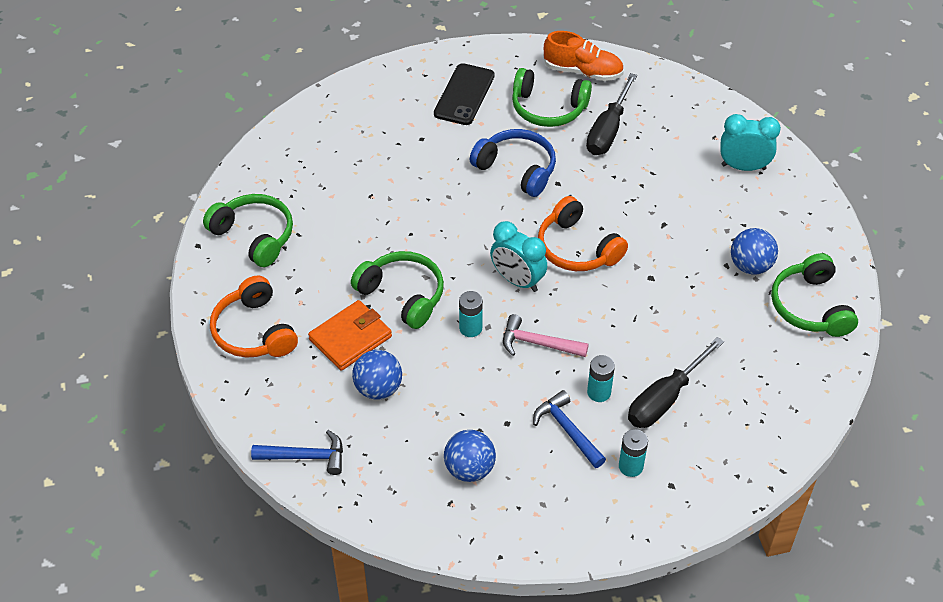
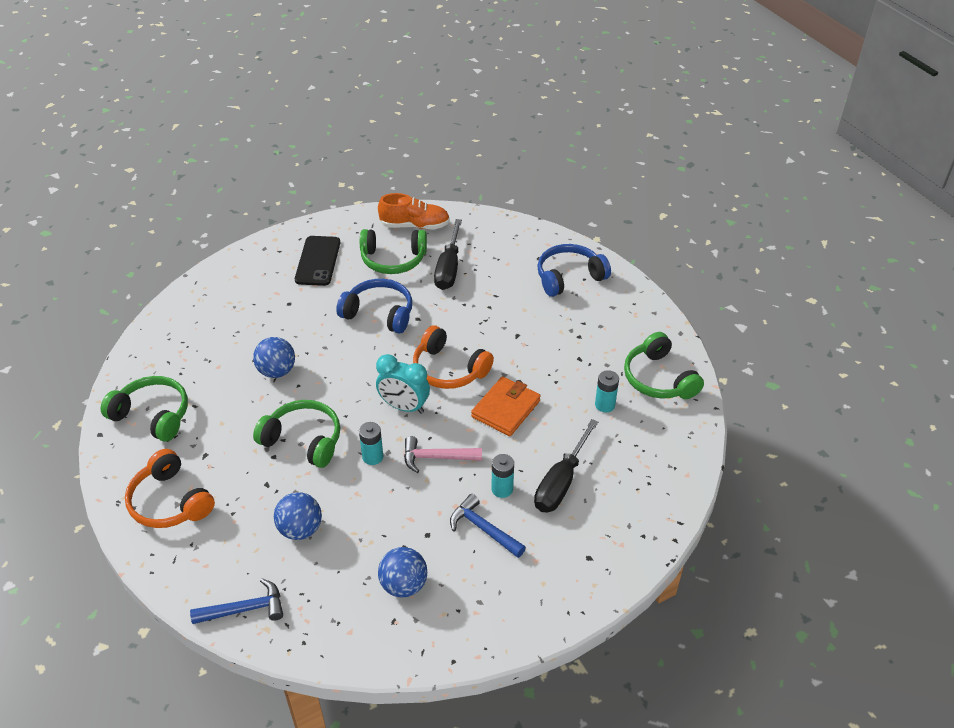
camera: 15 degrees left, 5 degrees down
orange wallet [308,300,392,371] -> orange wallet moved to [471,376,541,436]
turquoise battery [619,429,648,477] -> turquoise battery moved to [595,370,619,412]
turquoise clock [720,114,781,171] -> blue headphones [537,244,611,297]
blue ball [731,228,778,274] -> blue ball moved to [253,337,295,378]

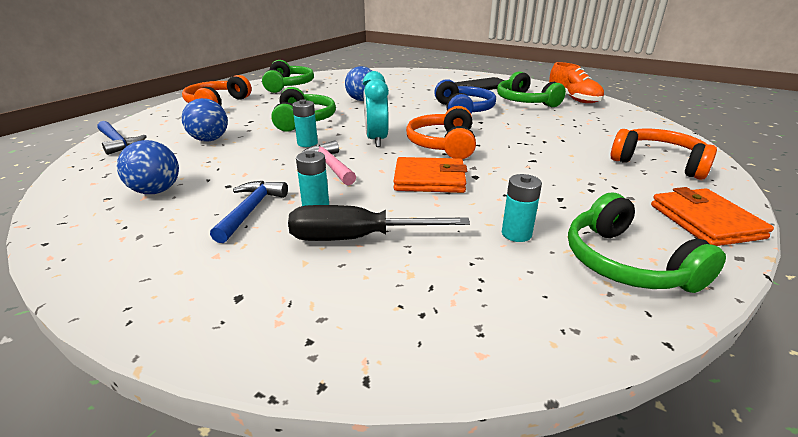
camera: 60 degrees right, 15 degrees down
black screwdriver [434,219,462,290] -> none
blue headphones [537,244,611,297] -> orange headphones [611,128,717,180]
green headphones [624,332,704,399] -> green headphones turned 60 degrees counterclockwise [568,193,726,293]
none -> orange wallet [651,187,774,246]

